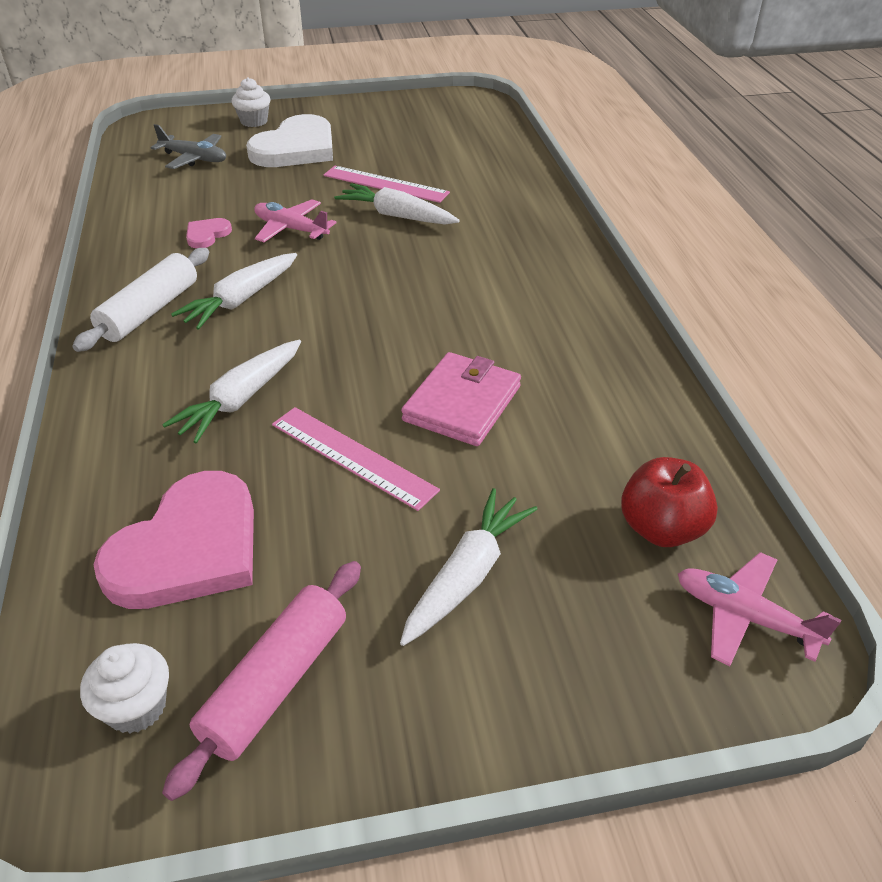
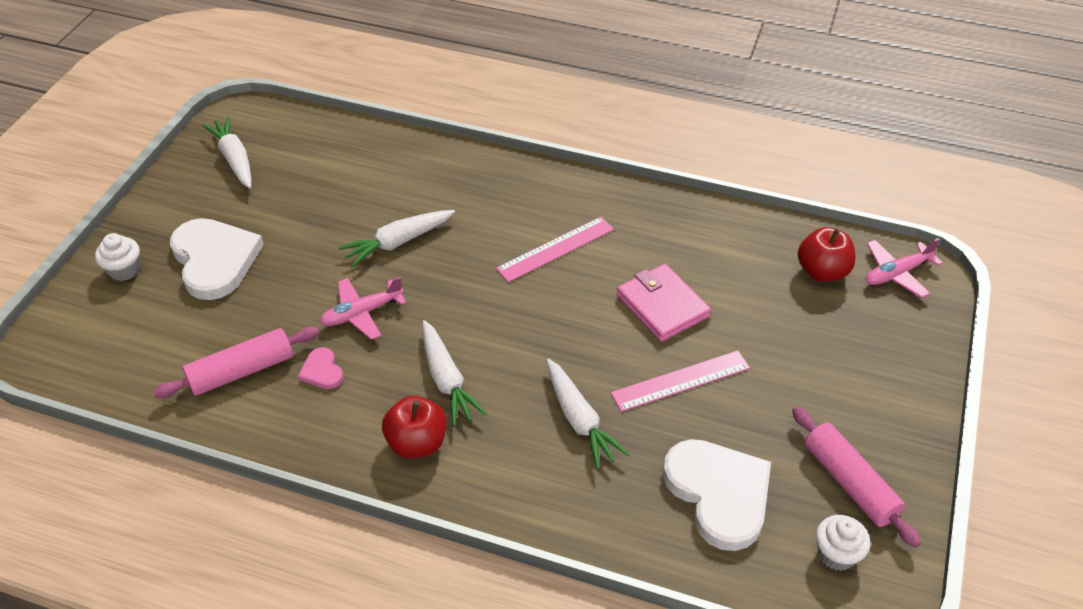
camera: 60 degrees left, 5 degrees up
white rolling pin [72,248,209,352] -> red apple [382,396,447,459]
pink heart [93,471,254,609] -> white heart [663,439,771,551]
grey plane [151,124,226,169] -> none
pink ruler [324,166,450,203] -> pink ruler moved to [496,217,614,282]
white carrot [400,488,537,646] -> white carrot moved to [202,116,251,189]
none -> pink rolling pin [153,326,320,398]

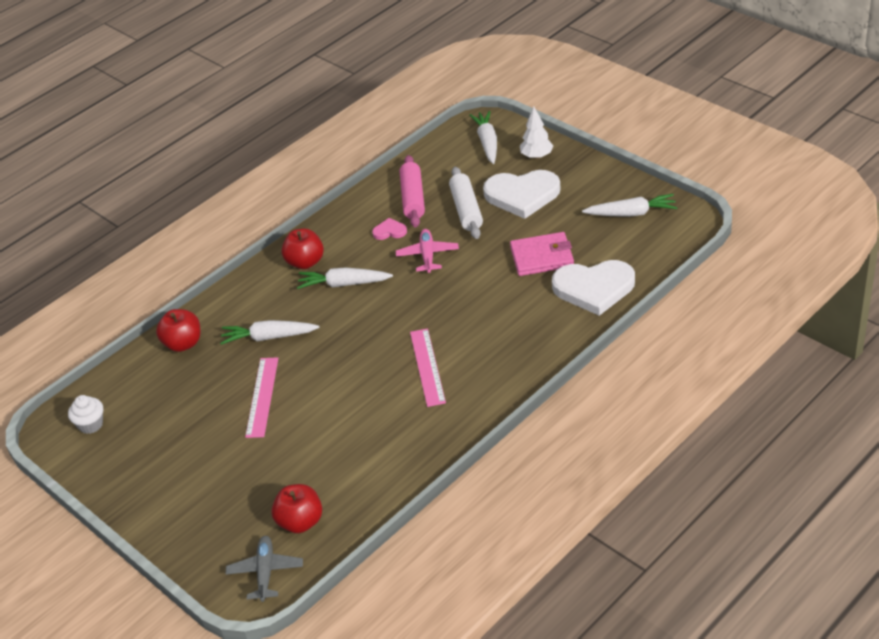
camera: 120 degrees right, 5 degrees down
white cupcake [95,233,140,281] -> white tree [520,106,553,159]
white carrot [338,210,455,267] -> white carrot moved to [469,111,497,164]
pink wallet [616,264,711,342] -> pink wallet moved to [510,232,574,276]
white heart [663,439,771,551] -> white heart moved to [552,260,635,316]
pink rolling pin [792,406,921,547] -> none
pink plane [866,238,943,298] -> grey plane [225,536,303,602]
none -> red apple [156,309,200,352]
none -> white rolling pin [449,167,483,239]

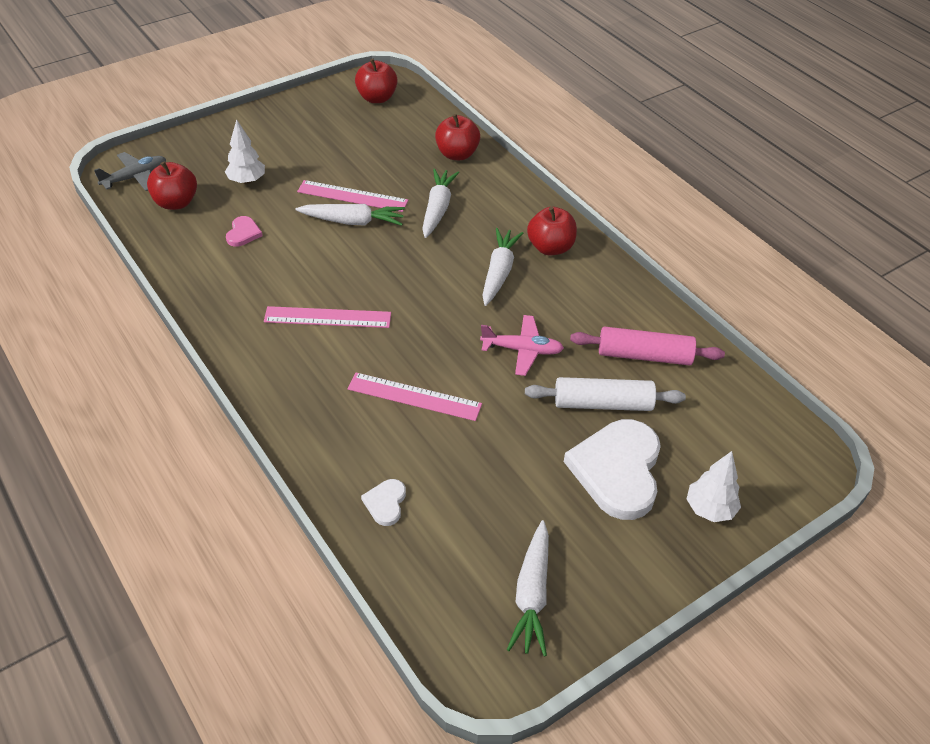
camera: 95 degrees right, 5 degrees up
white cupcake [68,395,103,434] -> red apple [355,59,398,103]
grey plane [225,536,303,602] -> grey plane turned 45 degrees counterclockwise [94,152,166,191]
pink heart [372,218,407,240] -> pink heart moved to [226,216,263,247]
white carrot [469,111,497,164] -> white carrot moved to [295,204,405,226]
pink wallet [510,232,574,276] -> none
white heart [552,260,635,316] -> white heart [361,479,406,526], size x0.44
none -> white tree [225,119,265,184]
none -> pink ruler [348,373,482,421]

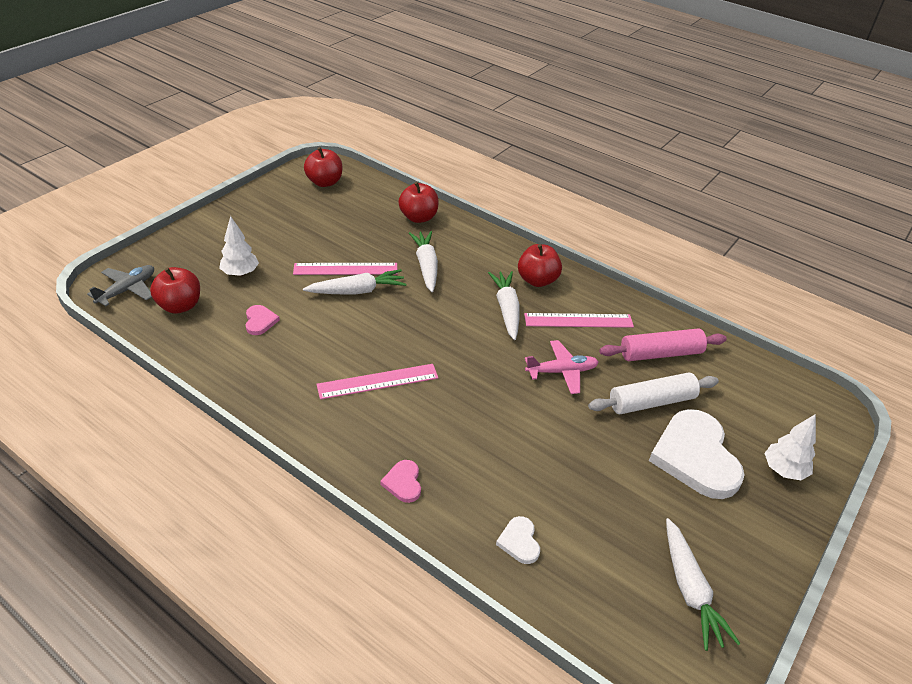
camera: 20 degrees left, 5 degrees down
pink ruler [348,373,482,421] -> pink ruler moved to [524,313,634,328]
none -> pink heart [380,460,421,503]

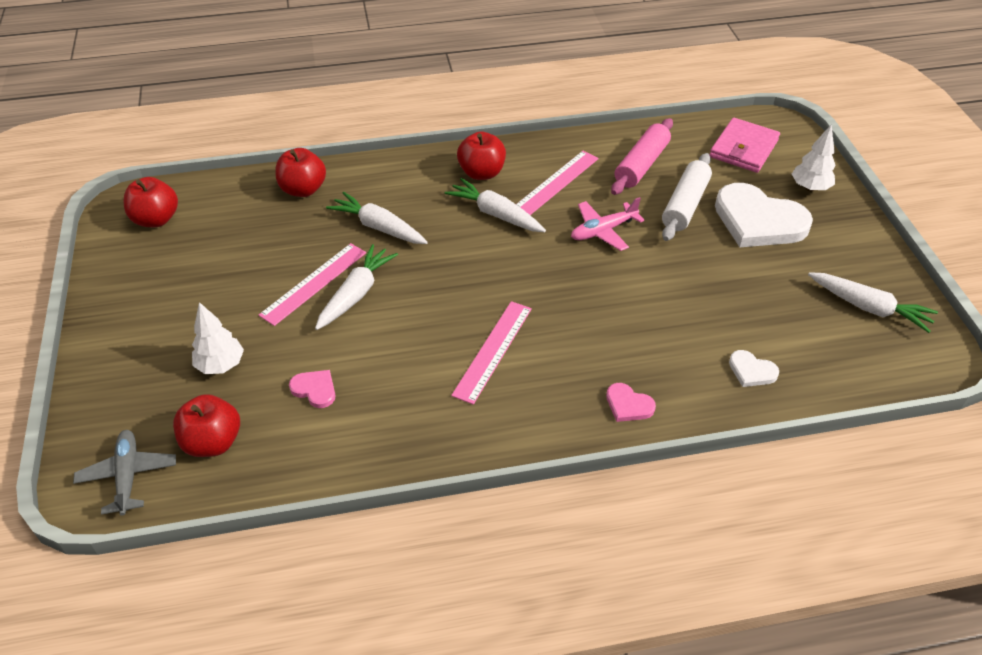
camera: 45 degrees left, 5 degrees up
pink plane [525,340,598,394] -> pink plane turned 150 degrees counterclockwise [571,197,645,251]
none -> pink wallet [710,118,780,173]

